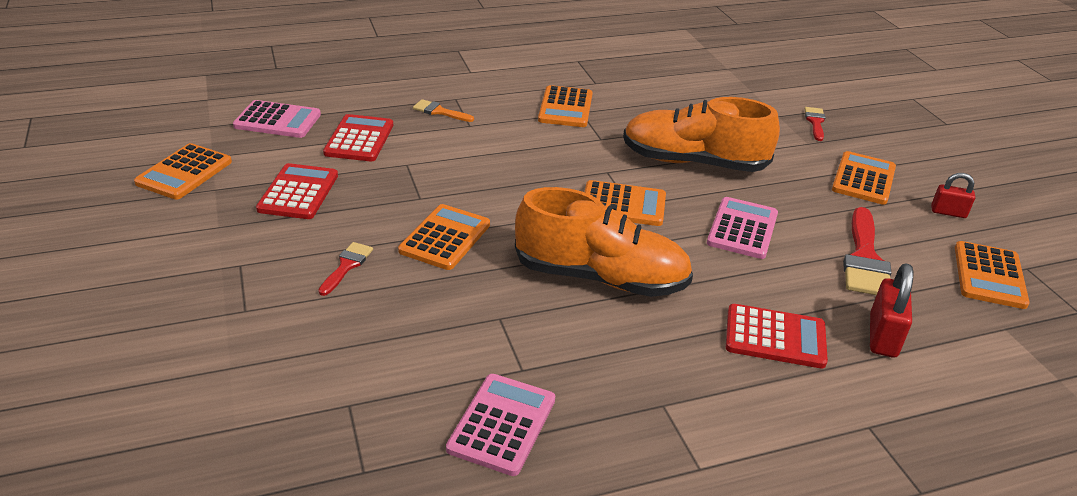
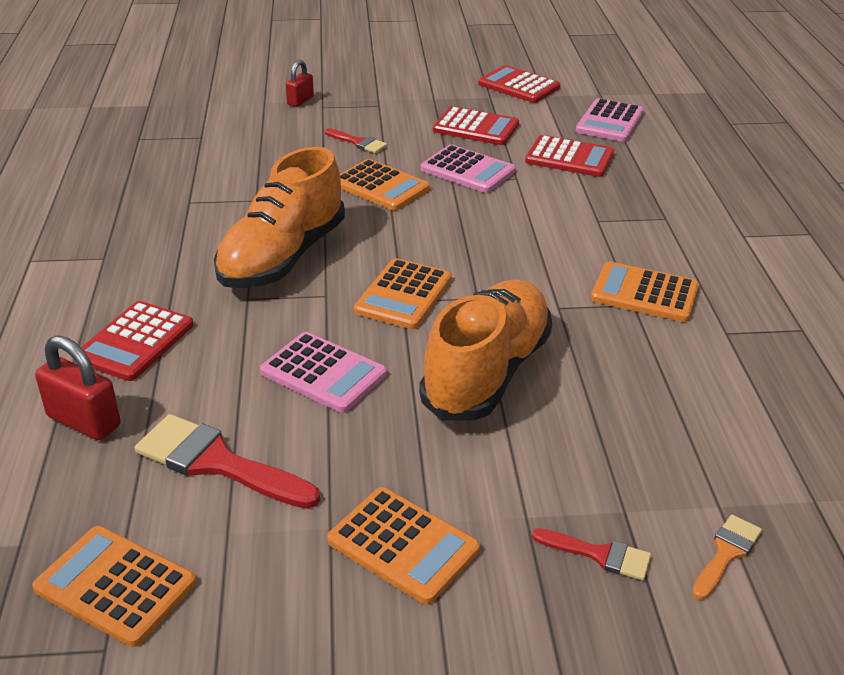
camera: 105 degrees right, 0 degrees up
orange calculator [134,143,232,199] -> red calculator [478,65,560,103]
orange brush [413,99,474,122] -> orange brush moved to [692,514,762,600]
pink calculator [446,374,555,476] -> pink calculator moved to [421,145,516,193]
red padlock [931,173,975,218] -> red padlock moved to [286,60,314,107]

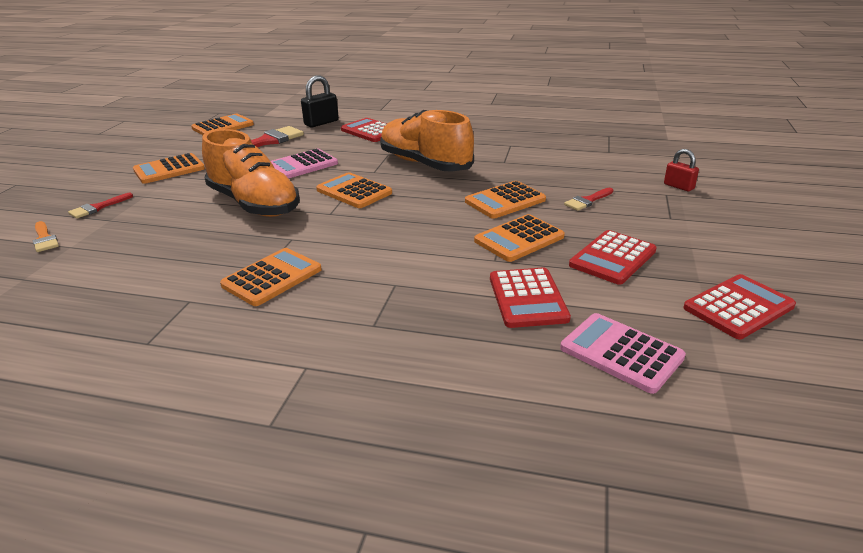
camera: 110 degrees right, 5 degrees down
red padlock [35,336,121,440] -> black padlock [301,75,339,127]
pink calculator [421,145,516,193] -> orange calculator [474,214,565,262]
red calculator [525,135,614,177] -> red calculator turned 45 degrees counterclockwise [490,268,571,328]

